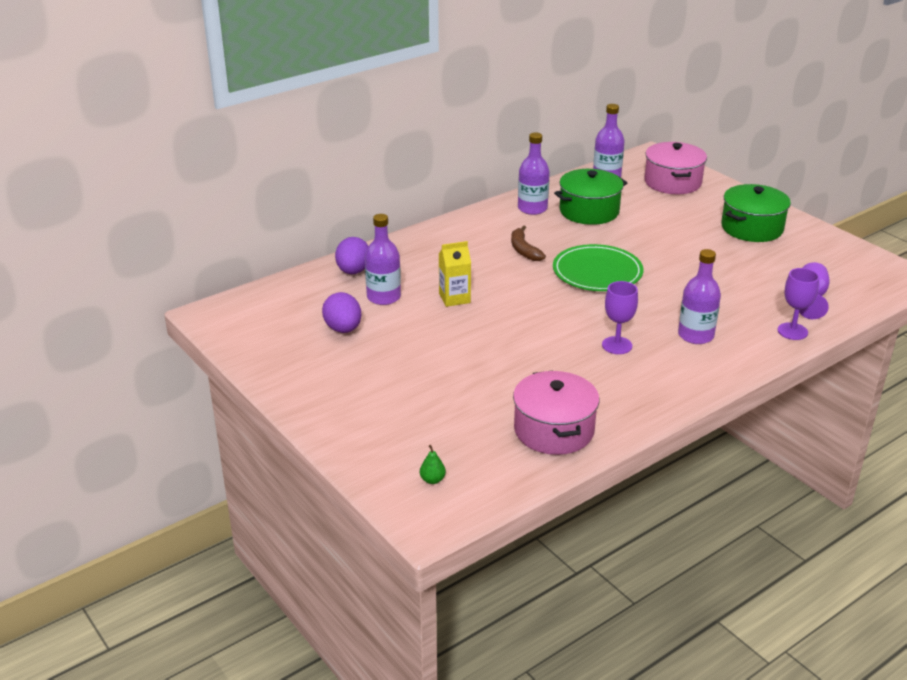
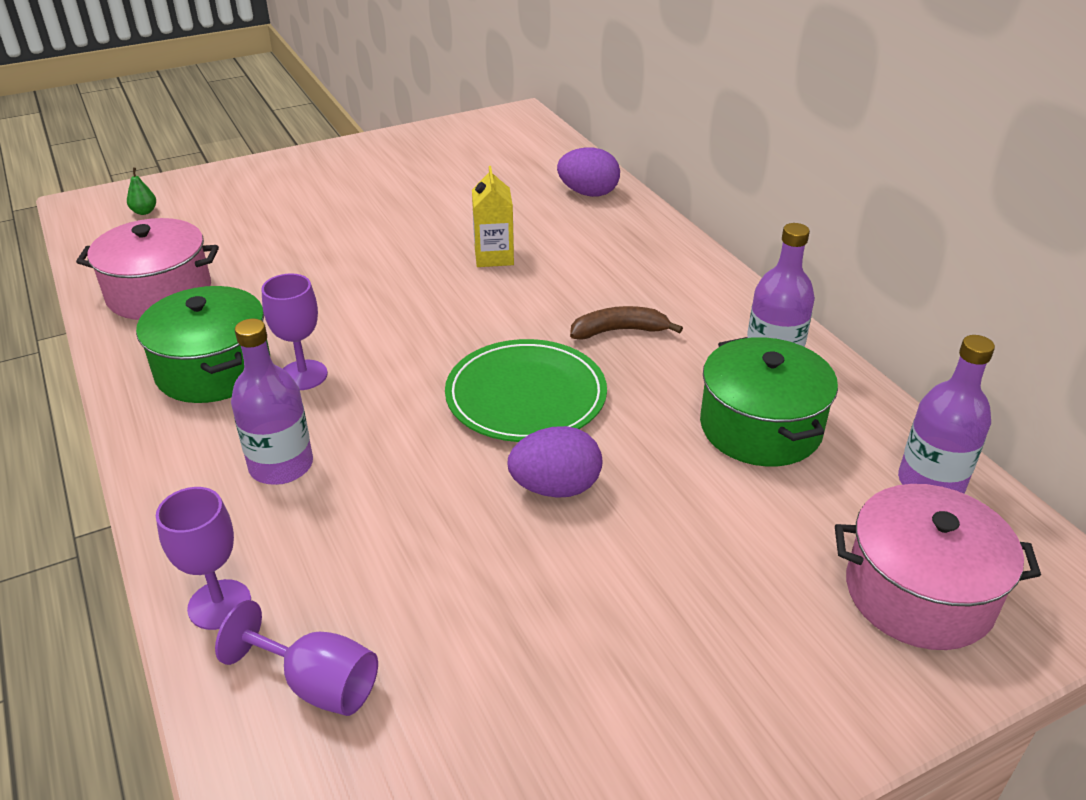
camera: 100 degrees right, 5 degrees up
purple egg [322,292,361,333] -> purple egg moved to [507,426,602,498]
purple bottle [365,214,401,305] -> none
green pot [721,184,791,242] -> green pot moved to [136,286,270,403]

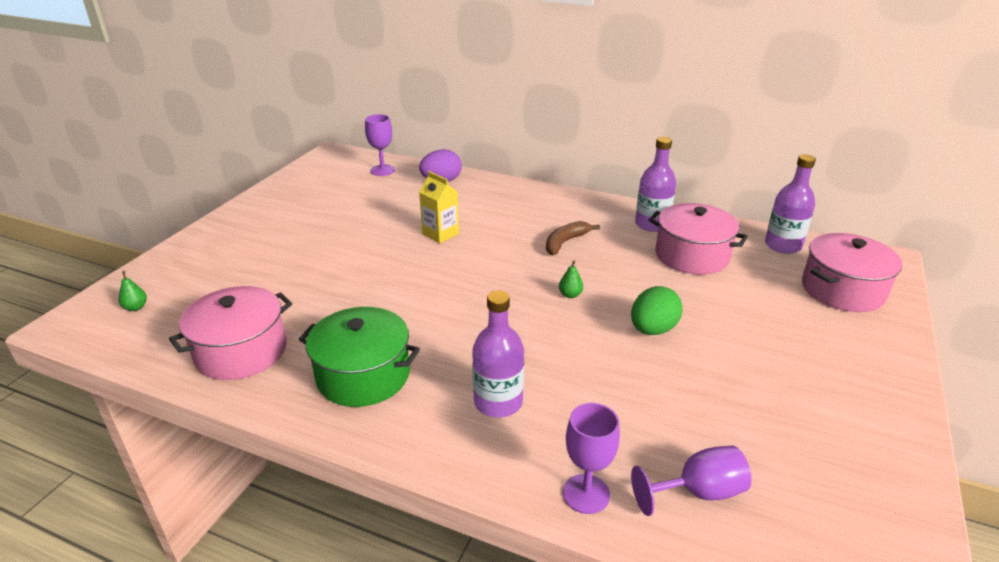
camera: 40 degrees left, 5 degrees down
purple goblet [261,273,328,390] -> purple goblet moved to [365,114,395,176]
green plate [445,339,607,442] -> green pear [559,260,583,298]
purple egg [507,426,602,498] -> green egg [631,286,683,335]
green pot [700,337,838,467] -> pink pot [649,203,748,275]

